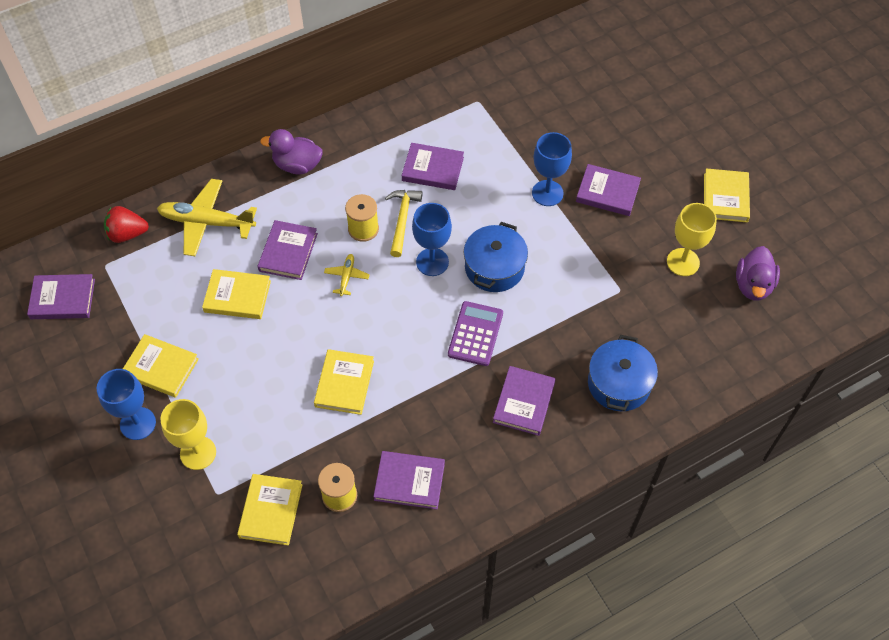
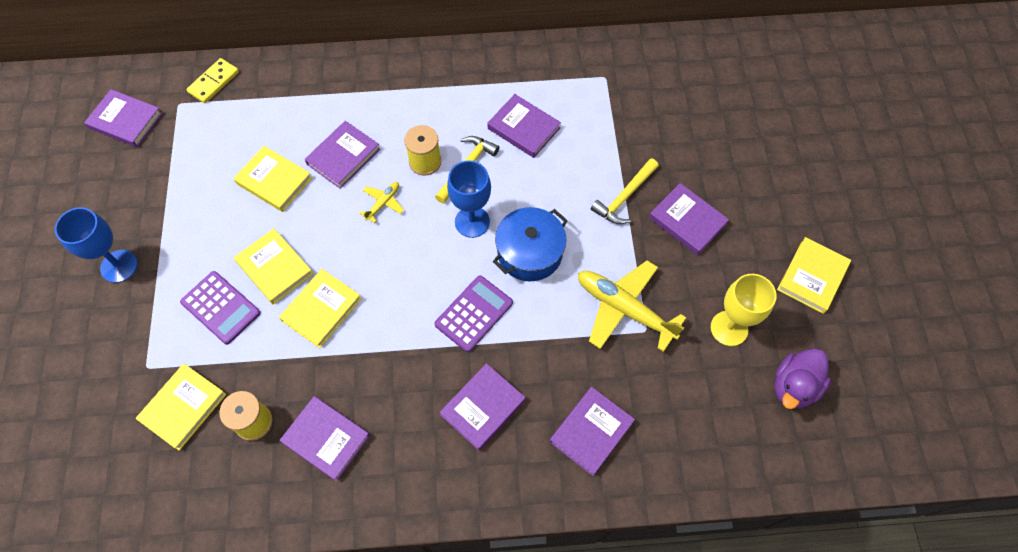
camera: 25 degrees right, 5 degrees up
red strawberry [104,206,149,243] -> yellow domino [186,58,239,103]
yellow book [123,334,199,398] -> yellow book moved to [234,229,313,305]
yellow plane [157,179,257,256] -> yellow plane moved to [578,260,686,352]
yellow goblet [160,399,216,470] -> none
purple duck [260,129,323,175] -> none
blue goblet [532,132,572,206] -> yellow hammer [591,158,659,224]
blue pot [588,335,658,411] -> purple book [550,387,635,476]
none -> purple calculator [180,271,261,345]

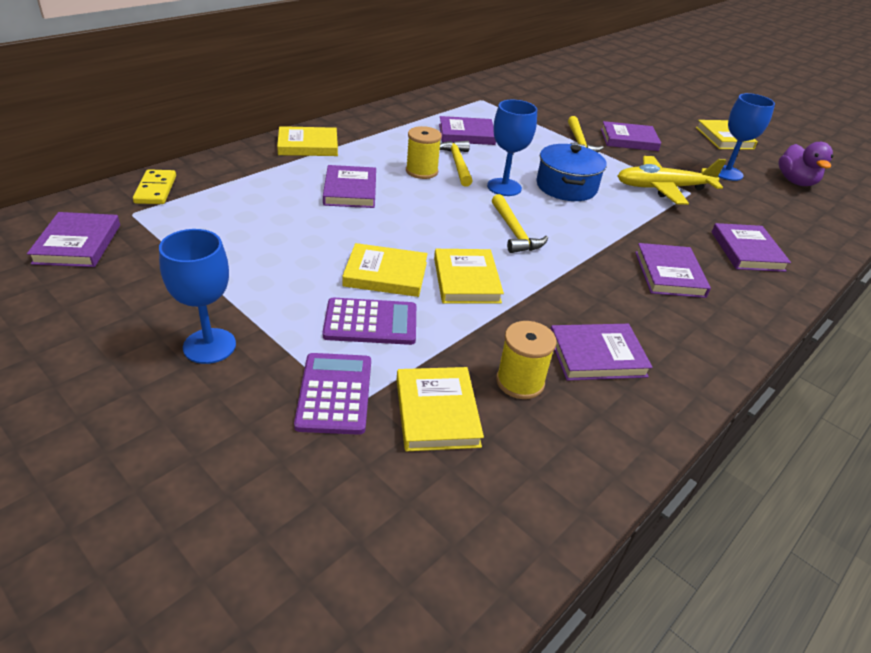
camera: 45 degrees left, 25 degrees down
purple book [84,89,163,147] -> purple book turned 75 degrees counterclockwise [27,212,120,267]
yellow book [233,146,312,212] -> yellow book moved to [277,126,338,156]
yellow plane [359,182,404,223] -> none
purple calculator [434,276,513,352] -> purple calculator moved to [294,353,371,435]
yellow goblet [711,274,777,346] -> blue goblet [718,93,775,181]
none -> yellow hammer [492,194,548,253]

